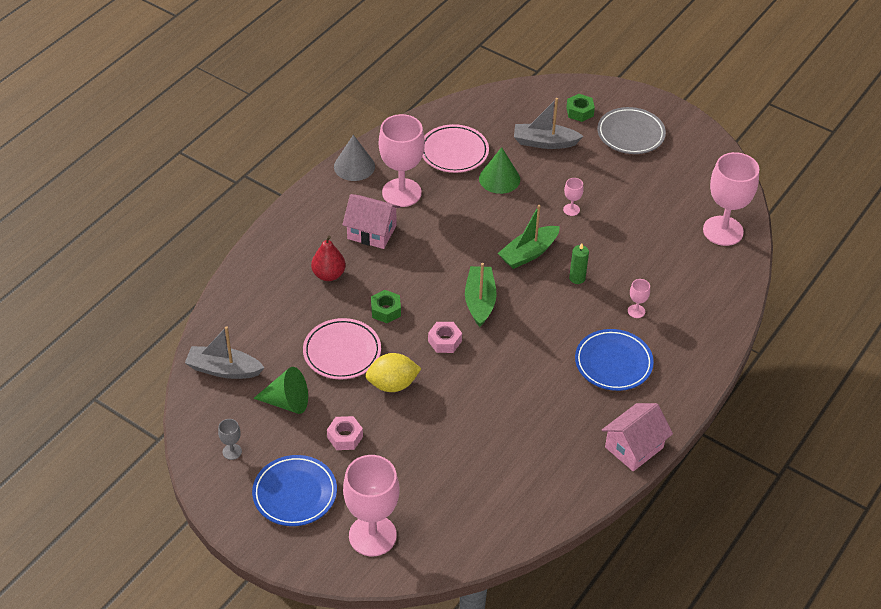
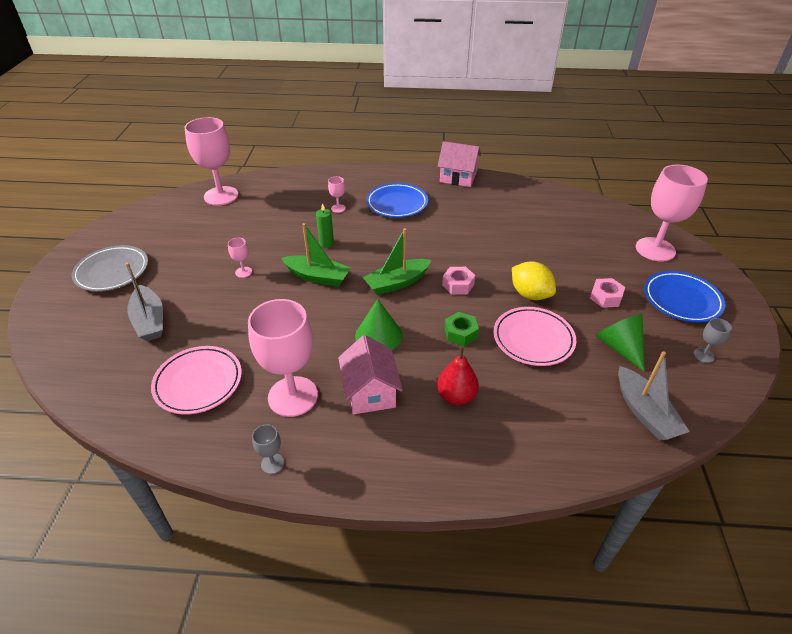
camera: 120 degrees left, 5 degrees down
grey cone [334,135,375,181] -> grey goblet [252,424,284,474]
green cone [479,147,520,194] -> green cone moved to [355,299,403,350]
green nut [566,94,595,122] -> none

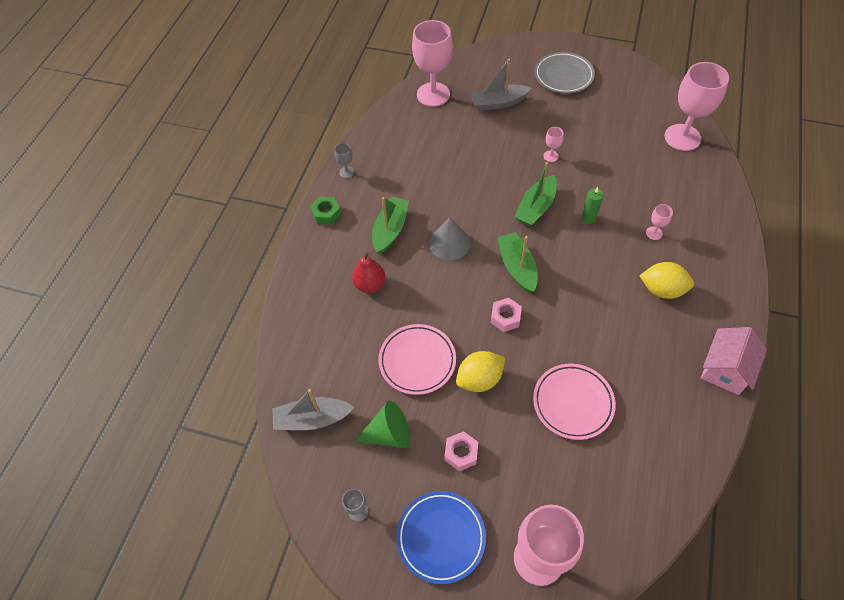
camera: 105 degrees right, 15 degrees up
pink plate [151,346,242,415] -> pink plate moved to [533,364,616,440]
pink goblet [248,299,318,417] -> pink goblet moved to [412,20,453,107]
pink house [338,335,403,414] -> green boat [372,197,409,254]
green cone [355,299,403,350] -> grey cone [429,217,470,261]
blue plate [366,183,428,218] -> yellow lemon [639,262,694,299]
green nut [444,312,479,346] -> green nut moved to [310,197,341,225]

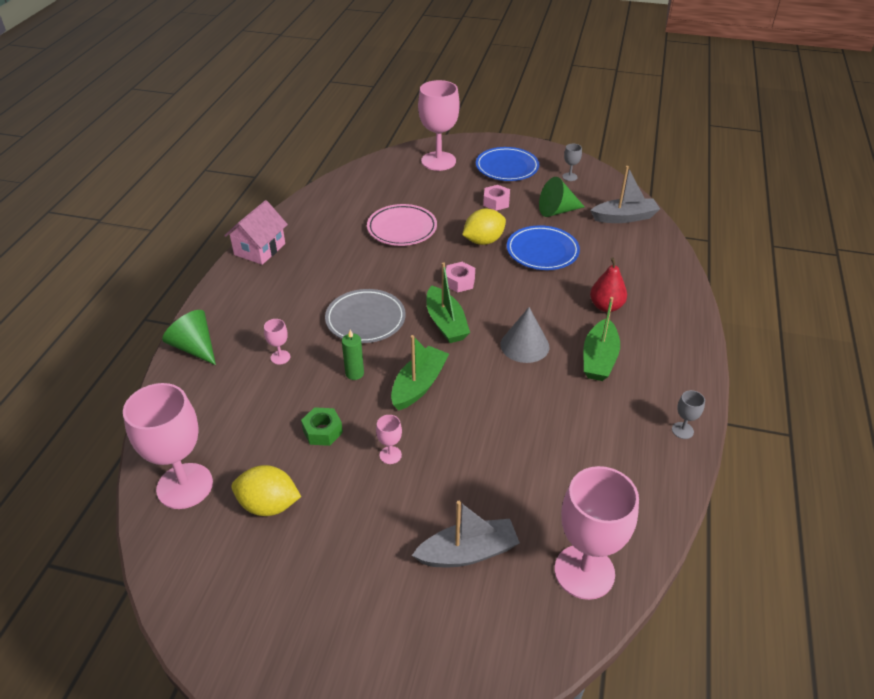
camera: 175 degrees right, 15 degrees down
green nut [310,197,341,225] -> green nut moved to [301,407,343,446]
pink plate [378,324,456,395] -> blue plate [507,225,580,270]
grey plate [534,52,595,93] -> grey plate moved to [325,289,406,343]
yellow lemon [639,262,694,299] -> yellow lemon moved to [231,465,301,516]
none -> green cone [162,310,216,365]

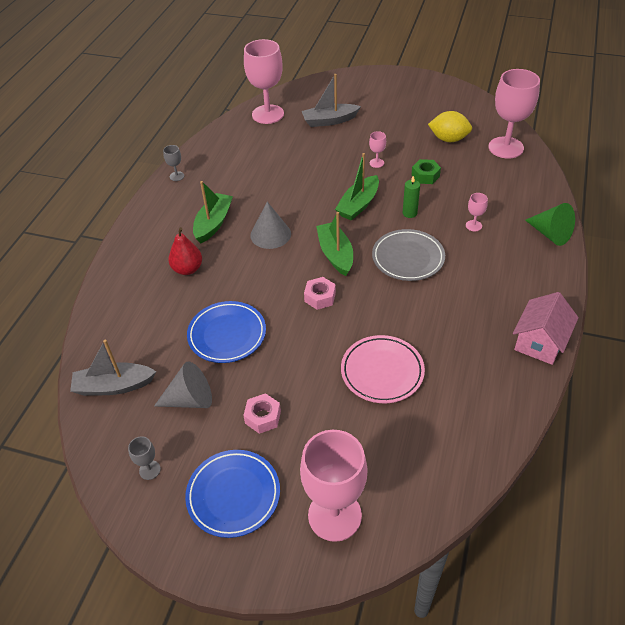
camera: 175 degrees left, 5 degrees up
yellow lemon [462,209,506,245] -> none
green cone [539,177,585,217] -> grey cone [154,361,212,408]

